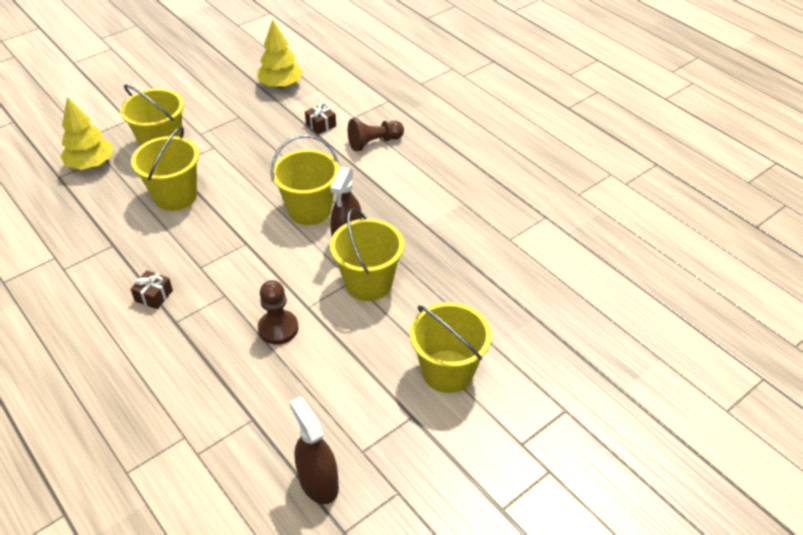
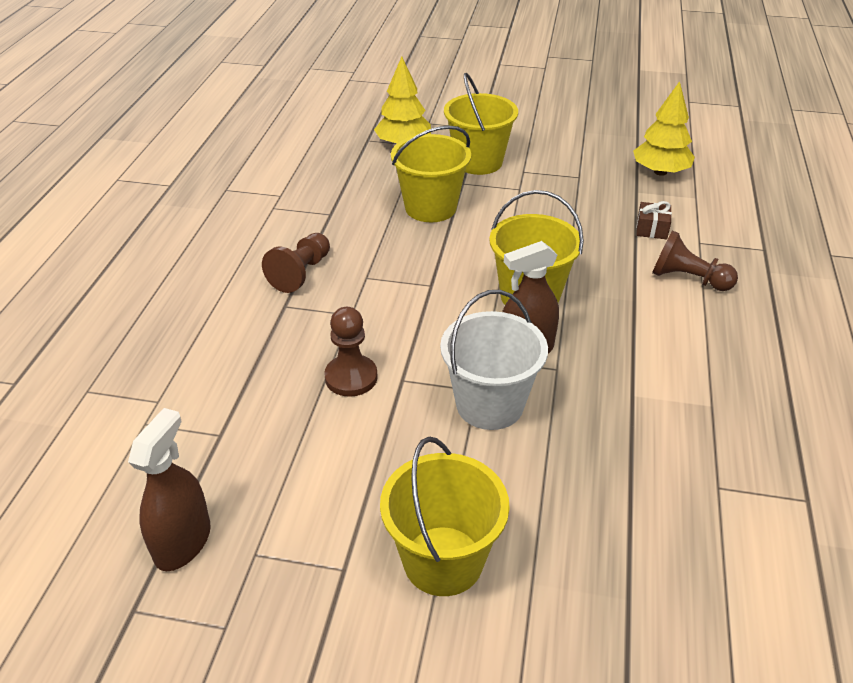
camera: 50 degrees right, 5 degrees down
brown gift [131,270,173,309] -> brown pawn [262,233,330,293]
yellow bucket [330,208,404,301] -> white bucket [440,290,548,430]

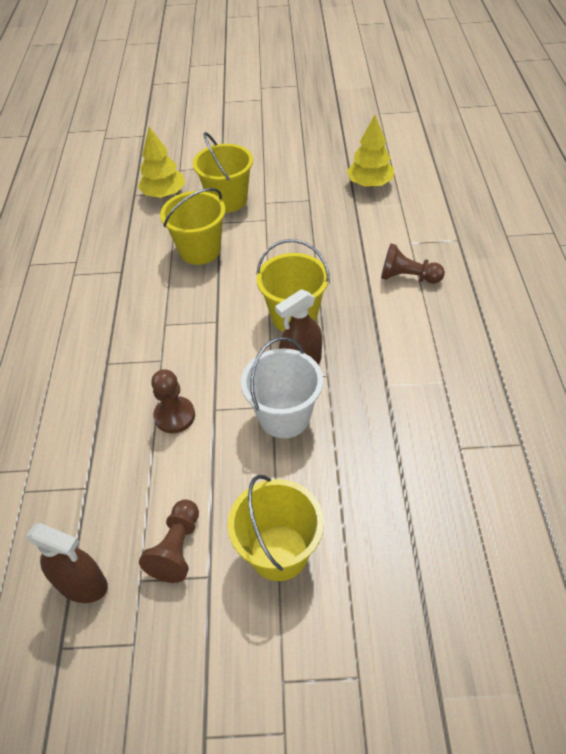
camera: 10 degrees left, 10 degrees up
brown spray bottle [128,408,211,571] -> brown spray bottle turned 105 degrees clockwise [26,523,108,603]
brown pawn [262,233,330,293] -> brown pawn moved to [139,499,199,583]
brown gift [636,201,672,239] -> none

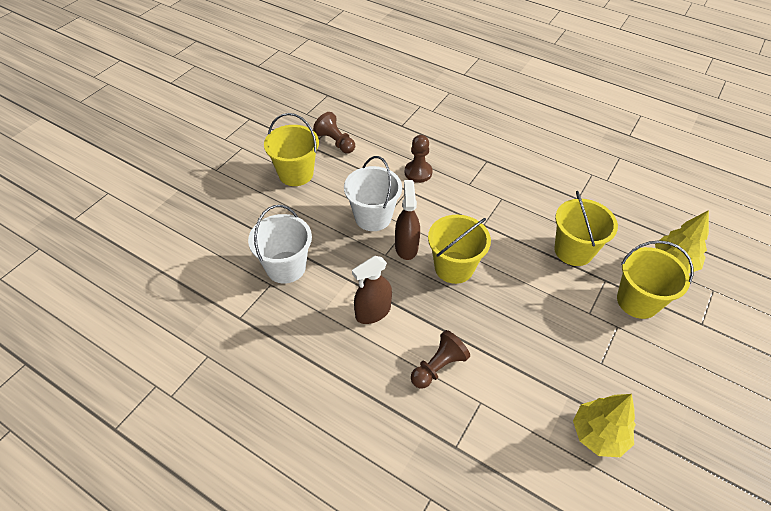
camera: 120 degrees right, 0 degrees up
brown spray bottle [26,523,108,603] -> brown spray bottle moved to [352,256,392,324]
none -> white bucket [248,205,312,284]

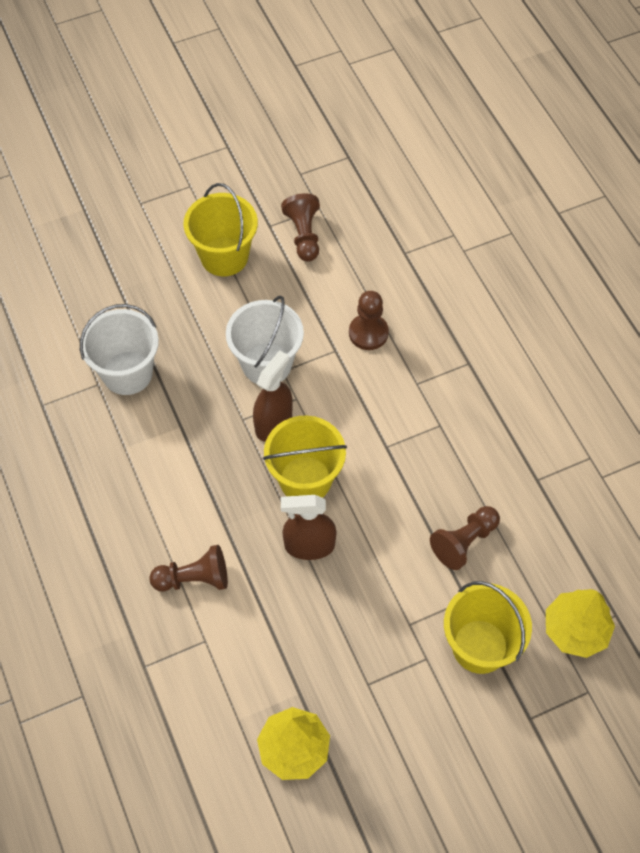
camera: 35 degrees right, 10 degrees up
brown spray bottle [352,256,392,324] -> brown spray bottle moved to [281,495,337,560]
yellow bucket [554,191,618,266] -> brown pawn [430,506,500,570]

